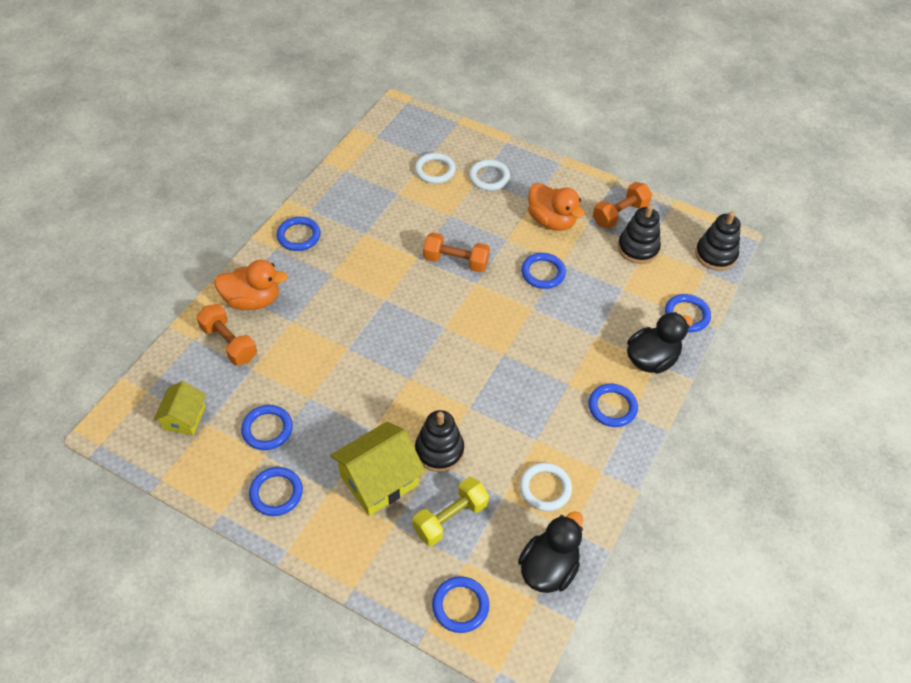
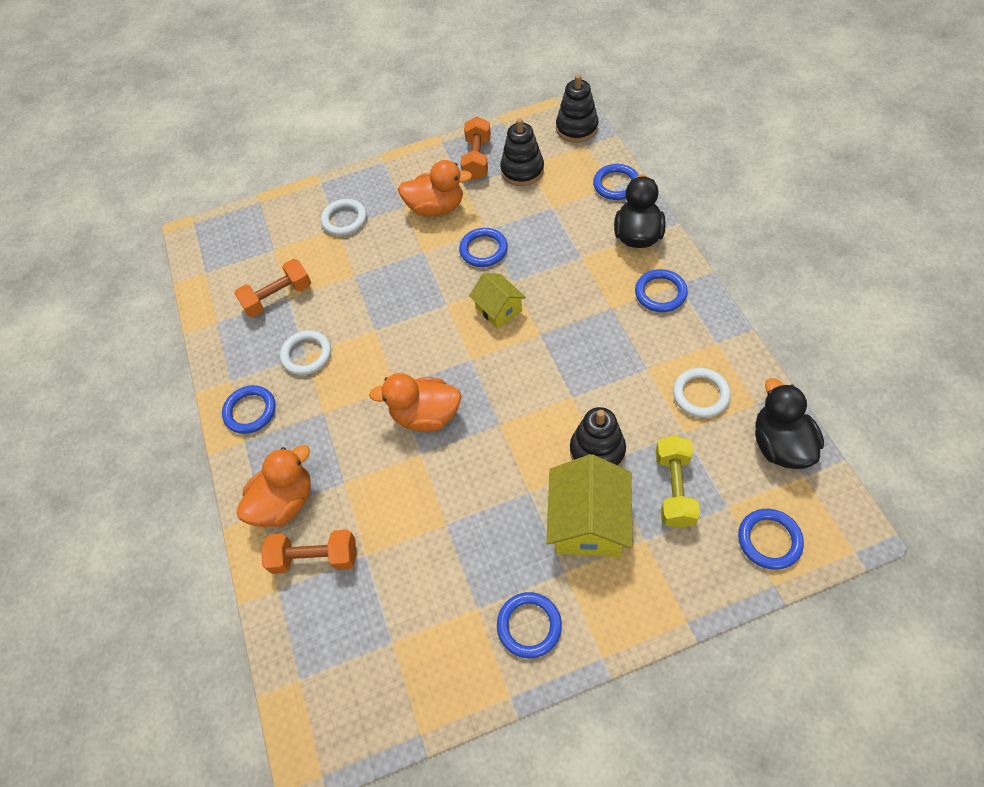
camera: 40 degrees left, 5 degrees up
yellow house [153,381,206,435] -> yellow house moved to [469,273,526,329]
blue ring [241,405,293,450] -> none
white ring [415,153,456,184] -> white ring moved to [280,330,331,375]
orange dumbbell [423,232,490,273] -> orange dumbbell moved to [234,259,311,317]
none -> orange duck [369,373,461,432]

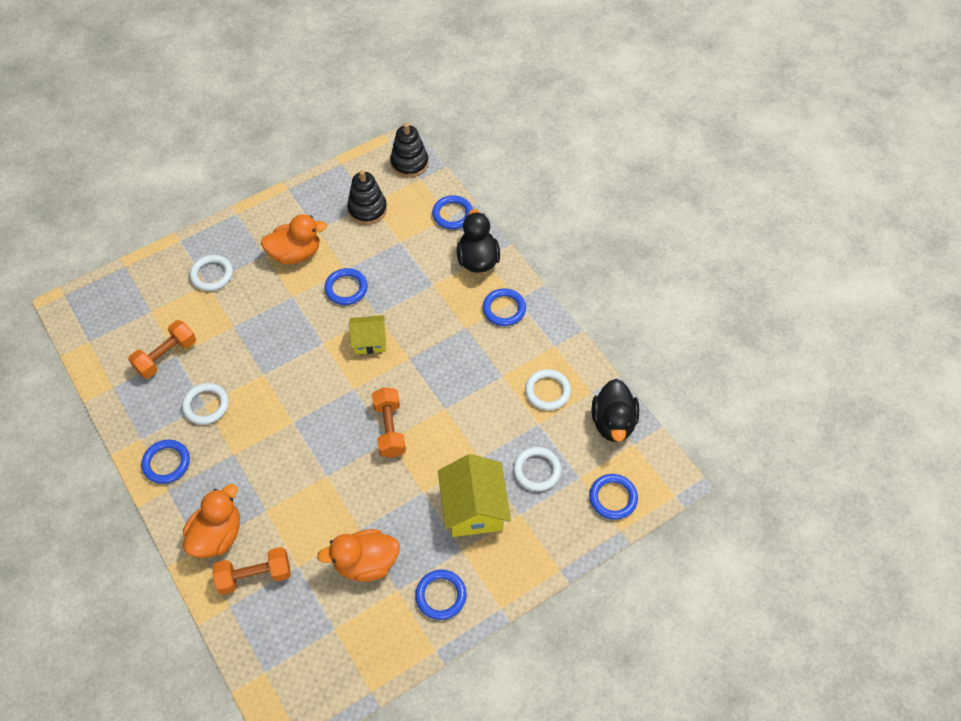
camera: 20 degrees left, 0 degrees up
orange duck [369,373,461,432] -> orange duck moved to [317,529,400,582]
orange dumbbell [460,116,491,180] -> orange dumbbell moved to [372,387,406,458]
yellow house [469,273,526,329] -> yellow house turned 45 degrees counterclockwise [349,315,386,354]
black stacking toy [570,407,626,466] -> none
yellow dumbbell [656,435,700,528] -> white ring [513,447,561,491]
black duck [755,378,824,469] -> black duck turned 150 degrees counterclockwise [592,379,639,442]

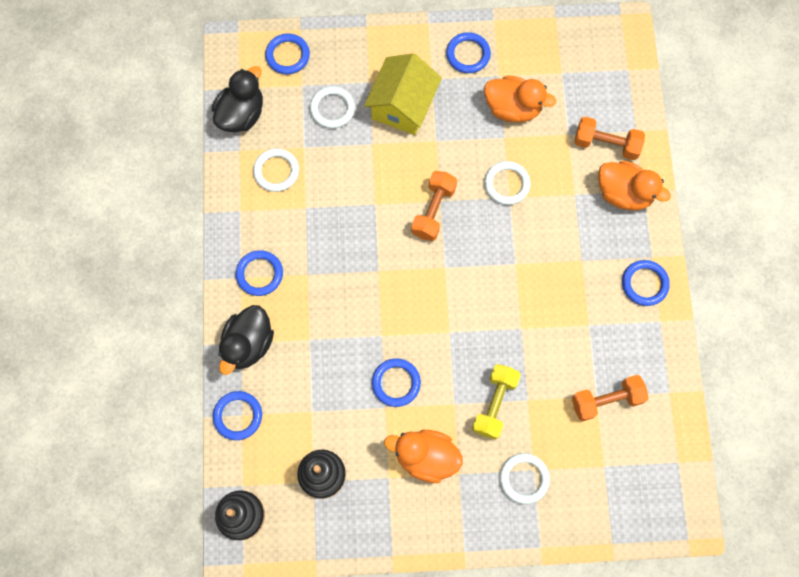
camera: 150 degrees left, 15 degrees up
white ring [182,383,229,425] -> white ring moved to [484,161,531,205]
orange duck [183,484,240,558] -> orange duck turned 120 degrees counterclockwise [598,160,671,211]
yellow house [349,315,386,354] -> none
none -> yellow dumbbell [472,364,521,440]

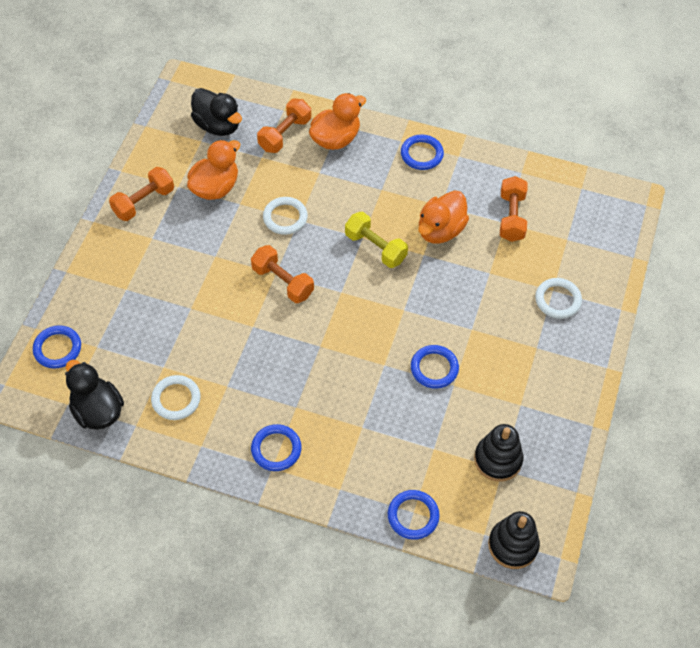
camera: 70 degrees left, 15 degrees down
black duck [218,305,274,375] -> black duck moved to [191,88,242,136]
white ring [310,86,355,128] -> none
yellow house [364,53,442,135] -> none
orange duck [384,430,463,483] -> orange duck moved to [418,190,469,244]
blue ring [446,32,491,73] -> orange dumbbell [109,167,174,221]
yellow dumbbell [472,364,521,440] -> yellow dumbbell moved to [345,212,408,268]

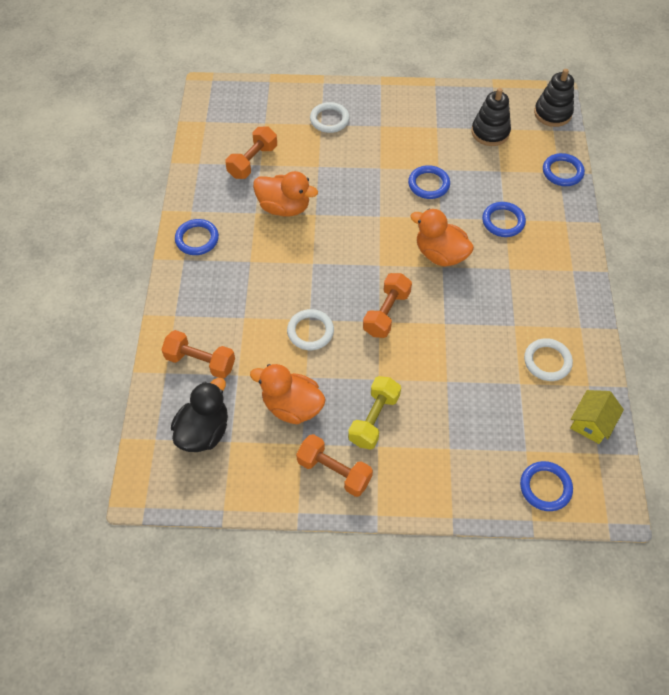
camera: 105 degrees left, 0 degrees up
black duck [65,360,124,430] -> yellow house [570,390,624,444]
blue ring [251,424,301,471] -> blue ring moved to [482,202,526,237]
orange duck [309,93,366,150] -> orange duck moved to [410,209,474,267]
yellow dumbbell [345,212,408,268] -> yellow dumbbell moved to [348,376,401,450]
orange dumbbell [500,176,528,242] -> orange dumbbell turned 45 degrees counterclockwise [225,126,277,179]

